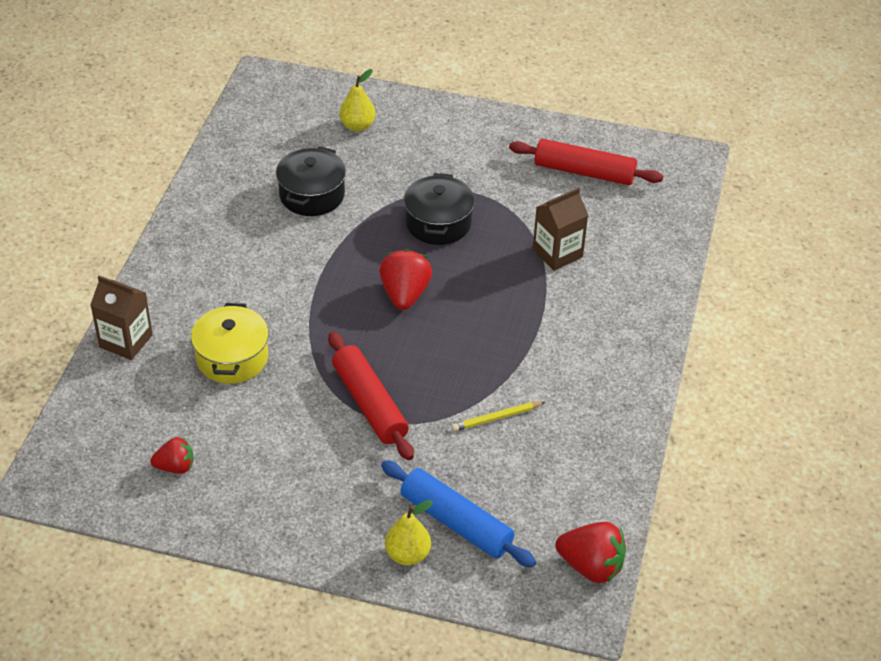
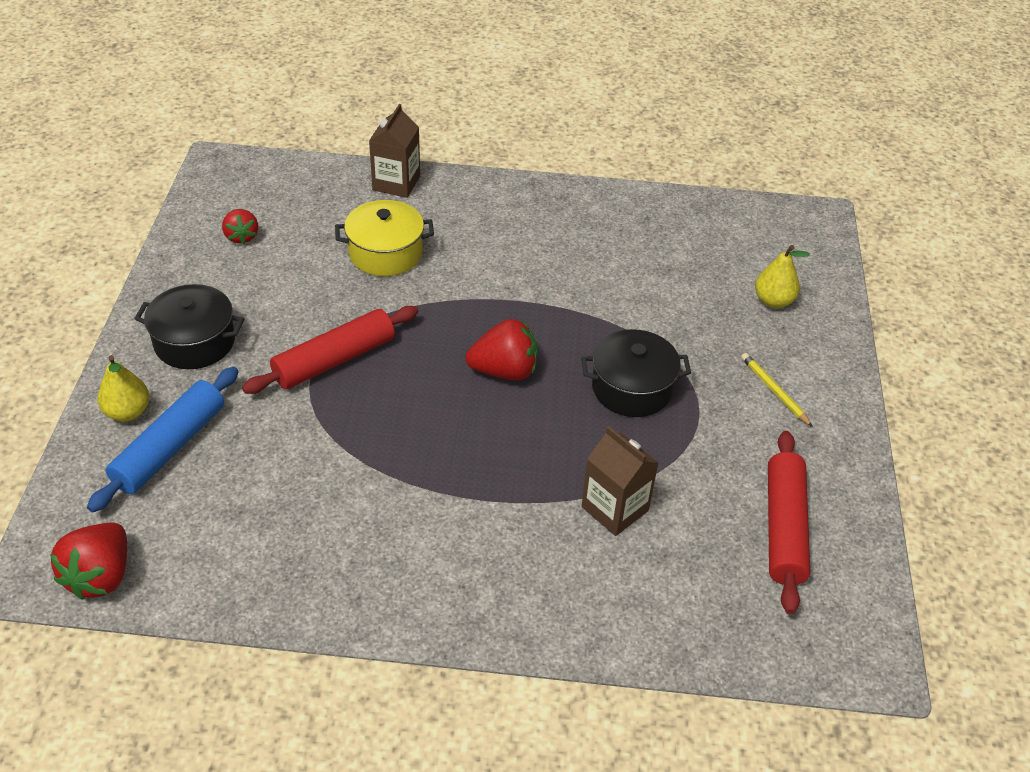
camera: 80 degrees right, 0 degrees up
black pot [276,146,346,216] -> black pot moved to [134,284,244,369]
yellow pencil [452,402,545,431] -> yellow pencil moved to [741,353,813,427]

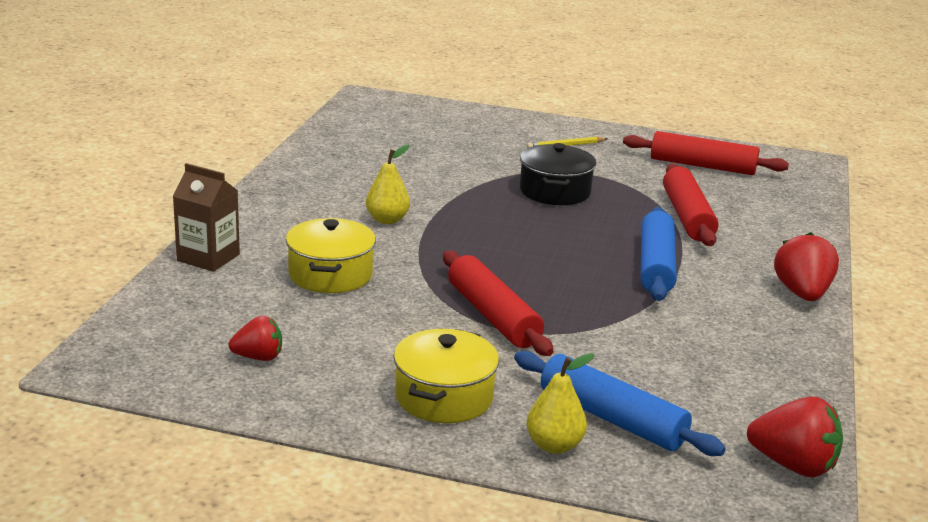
camera: 80 degrees left, 20 degrees down
black pot [134,284,244,369] -> yellow pot [393,329,499,423]
red strawberry [466,319,538,380] -> red strawberry moved to [774,232,839,301]
brown carton [582,426,659,536] -> red rolling pin [663,164,719,246]
yellow pear [755,245,810,308] -> yellow pear moved to [366,145,410,224]
none -> blue rolling pin [641,207,677,301]

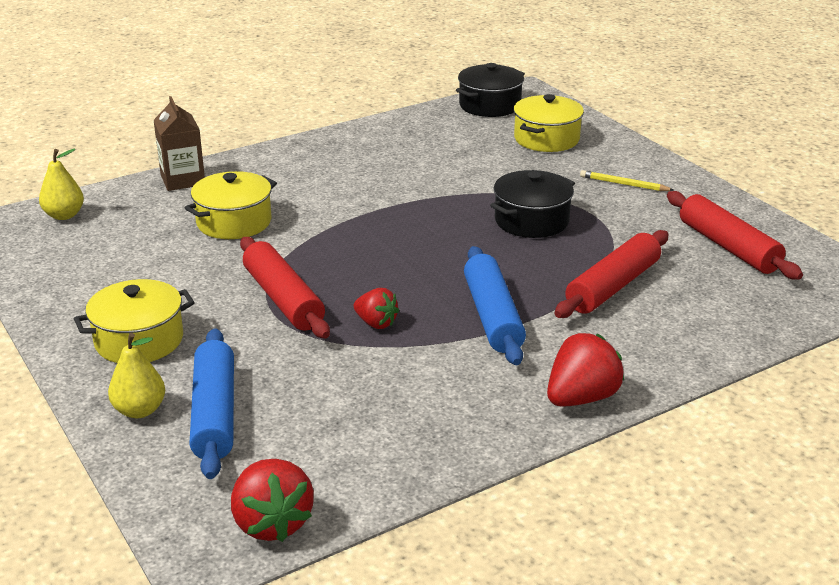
camera: 45 degrees right, 5 degrees up
red strawberry [228,316,282,361] -> red strawberry moved to [354,288,399,329]
yellow pear [366,145,410,224] -> yellow pear moved to [39,149,84,220]
red rolling pin [443,251,553,356] -> red rolling pin turned 45 degrees counterclockwise [240,237,330,338]
blue rolling pin [641,207,677,301] -> blue rolling pin turned 60 degrees counterclockwise [464,246,526,365]
none -> black pot [456,63,525,117]
none -> yellow pot [513,94,584,152]

